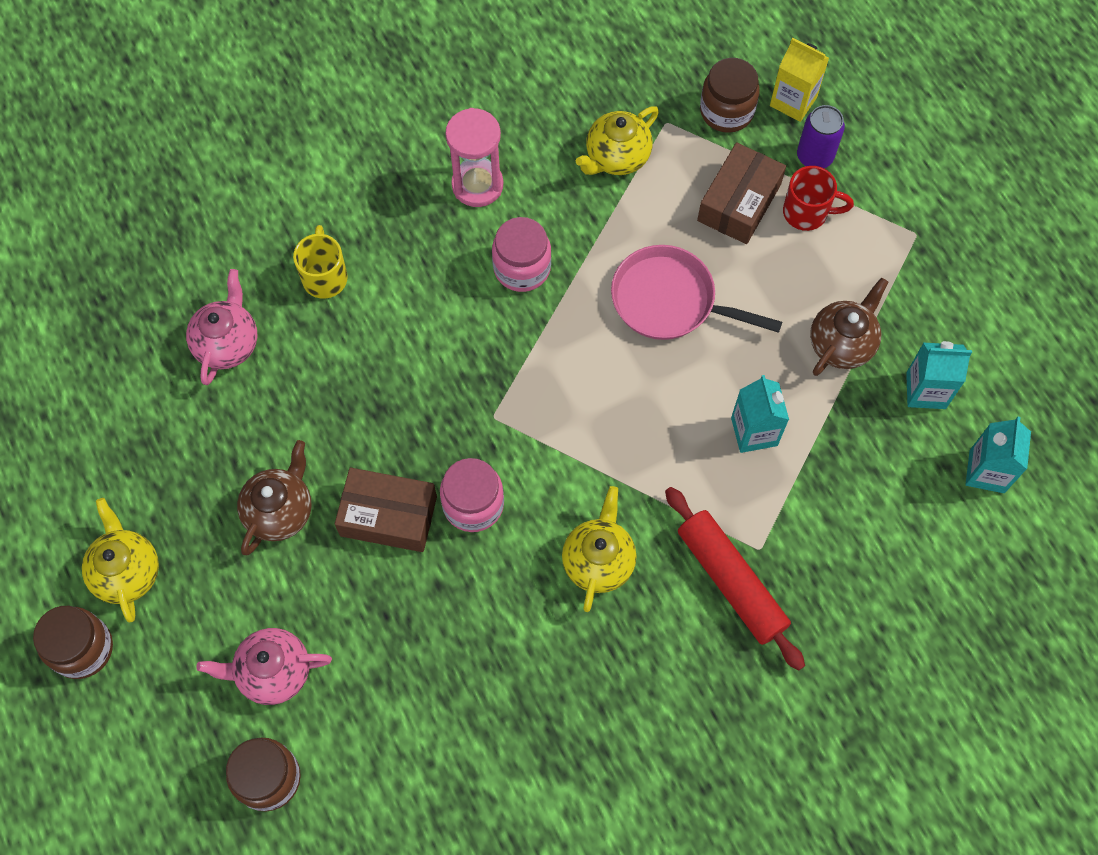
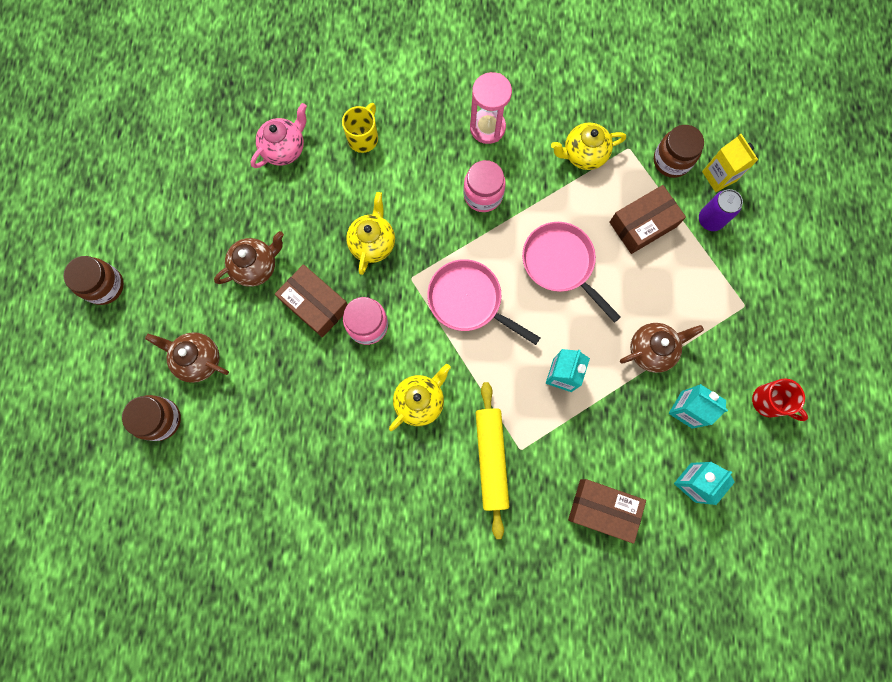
camera: 30 degrees right, 10 degrees up
yellow teapot [82,498,159,623] -> yellow teapot moved to [346,192,395,275]
pink teapot [196,628,332,705] -> brown teapot [145,332,229,383]
red rolling pin [665,487,805,671] -> yellow rolling pin [476,382,509,539]
red mug [783,166,854,231] -> red mug moved to [752,379,808,421]
none -> pink pan [427,259,540,345]
none -> brown box [568,479,646,544]

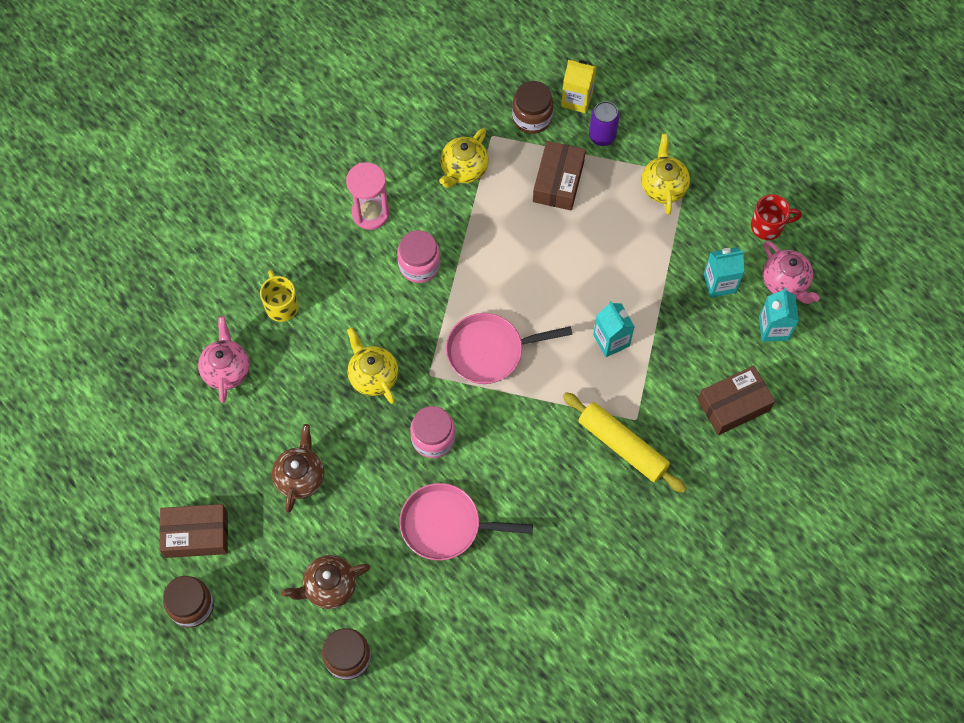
camera: 45 degrees left, 10 degrees down
brown box [275,264,348,338] -> brown box moved to [159,504,228,558]
yellow teapot [389,364,451,431] -> yellow teapot moved to [641,134,690,215]
pink pan [522,222,621,323] -> pink pan moved to [400,483,533,560]
brown teapot [620,323,704,373] -> none
none -> pink teapot [763,241,820,304]

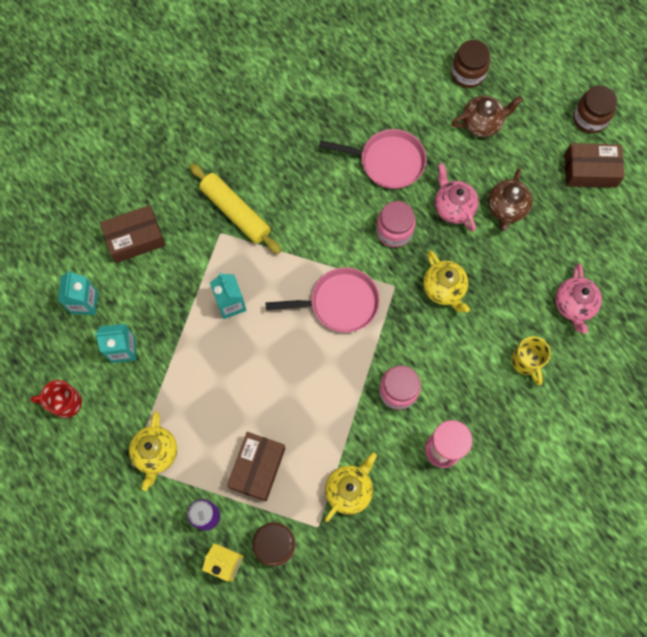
camera: 175 degrees left, 5 degrees up
pink teapot [763,241,820,304] -> pink teapot moved to [435,163,479,232]

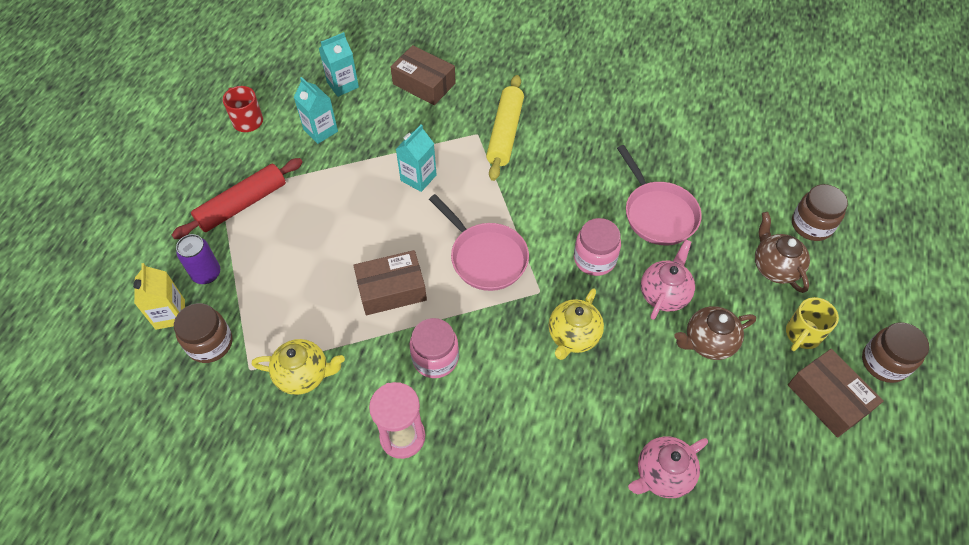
camera: 55 degrees right, 15 degrees down
yellow teapot [129,411,177,491] -> red rolling pin [172,158,303,239]
brown box [227,432,285,501] -> brown box moved to [353,250,427,315]
brown teapot [452,96,523,137] -> brown teapot turned 150 degrees counterclockwise [755,212,810,293]
yellow mug [512,336,551,385] -> yellow mug moved to [786,297,839,351]

